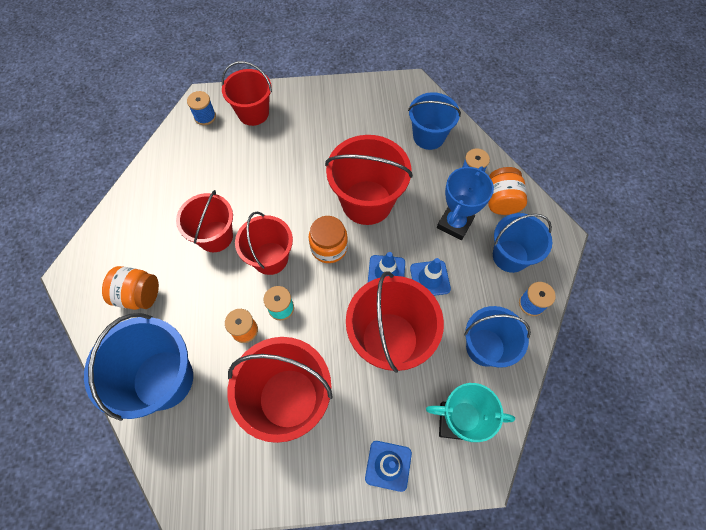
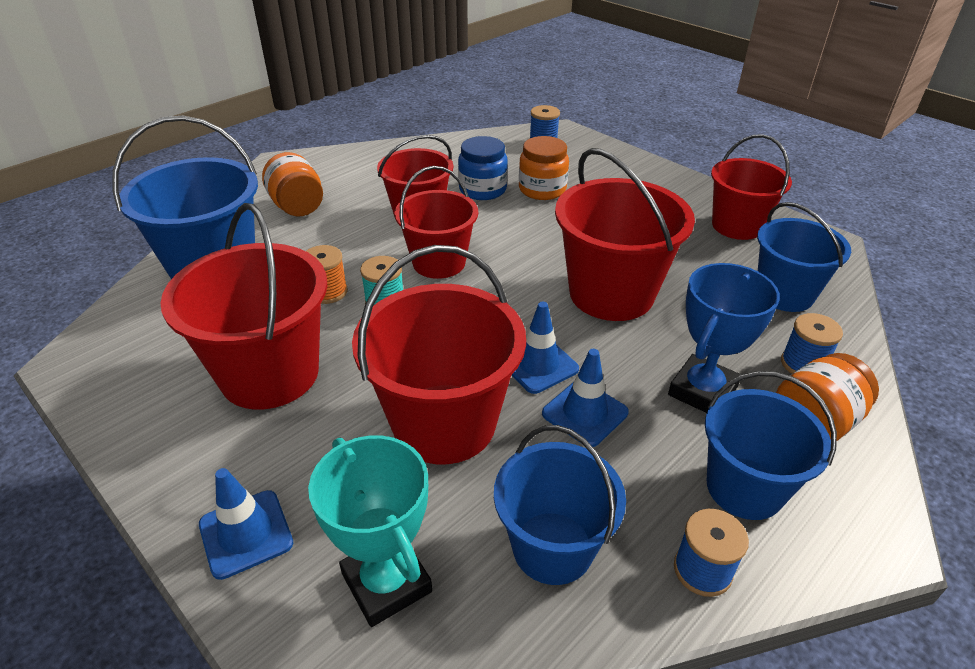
camera: 50 degrees right, 25 degrees down
red bucket [222,61,272,126] -> red bucket moved to [711,134,792,240]
orange jar [308,216,348,263] -> orange jar moved to [519,136,569,200]
blue trophy [437,167,494,240] -> blue trophy turned 45 degrees counterclockwise [668,263,780,413]
none -> blue jar [458,136,508,200]

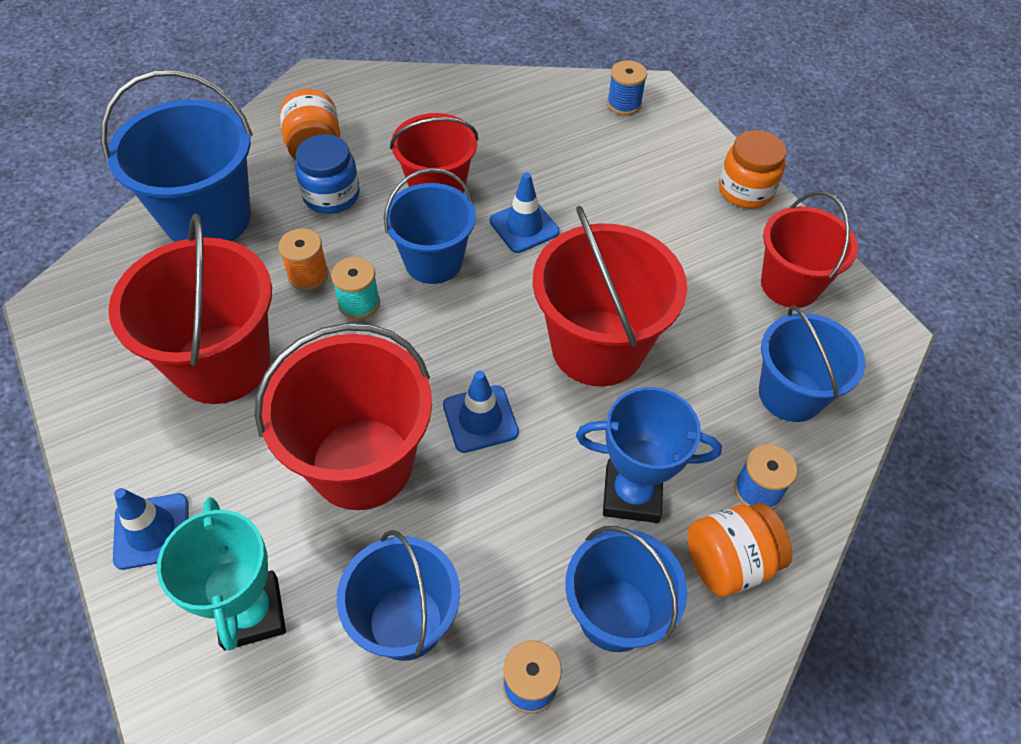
camera: 15 degrees right, 15 degrees up
red bucket [395,166,478,279] -> blue bucket [383,168,476,284]
blue jar [458,136,508,200] -> blue jar moved to [295,134,360,214]
orange jar [519,136,569,200] -> orange jar moved to [719,130,786,208]
blue traffic cone [542,349,629,447] -> blue traffic cone moved to [489,172,560,253]
blue trophy [668,263,780,413] -> blue trophy turned 45 degrees clockwise [576,387,722,523]

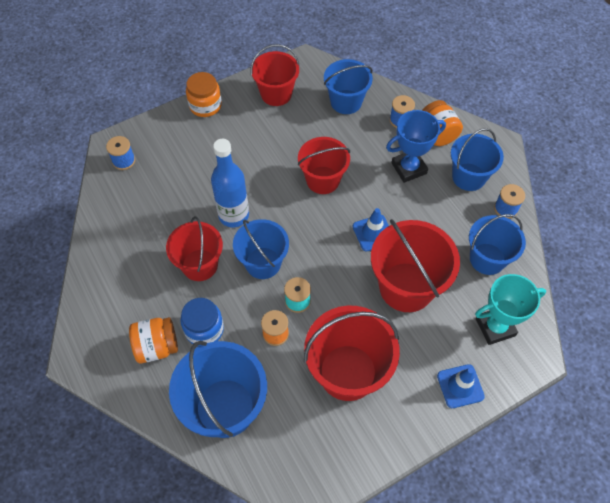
camera: 90 degrees left, 5 degrees up
blue traffic cone [489,172,560,253] -> blue bottle [211,139,249,227]
red bucket [533,205,687,387] -> red bucket [298,137,350,194], size x0.66
blue trophy [576,387,722,523] -> blue trophy turned 60 degrees clockwise [386,110,446,183]

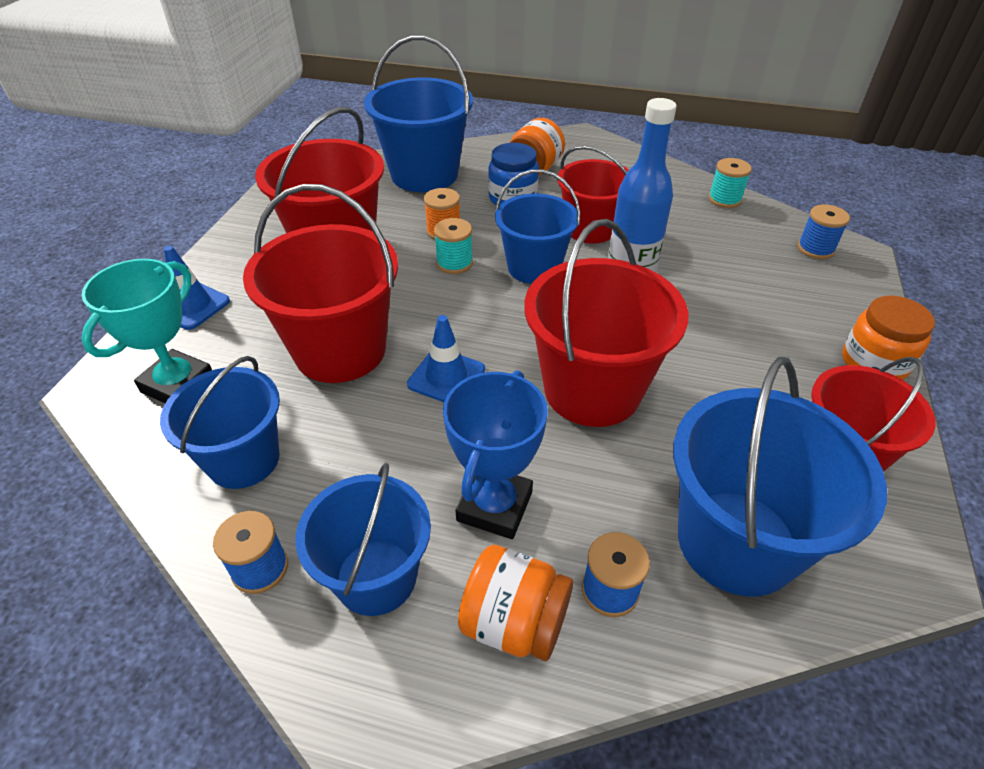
camera: 135 degrees right, 15 degrees down
red bucket [298,137,350,194] -> red bucket [524,219,688,427], size x1.50
blue bucket [324,59,373,114] -> blue bucket [673,357,887,596], size x1.50
none -> turquoise spool [709,158,752,208]

